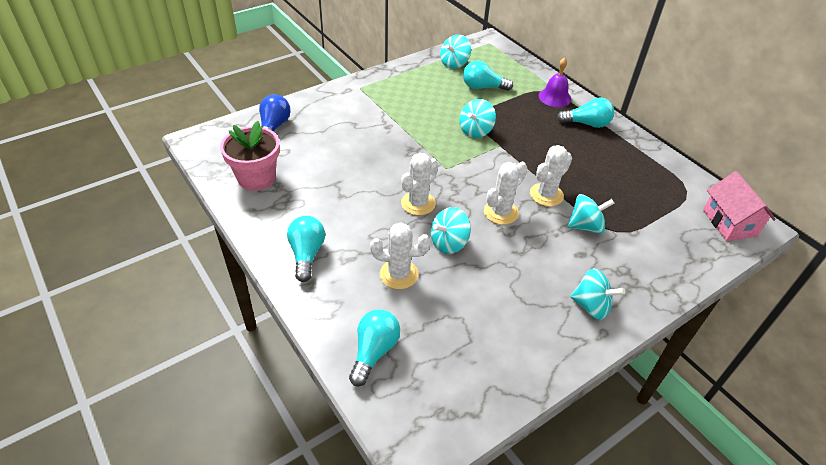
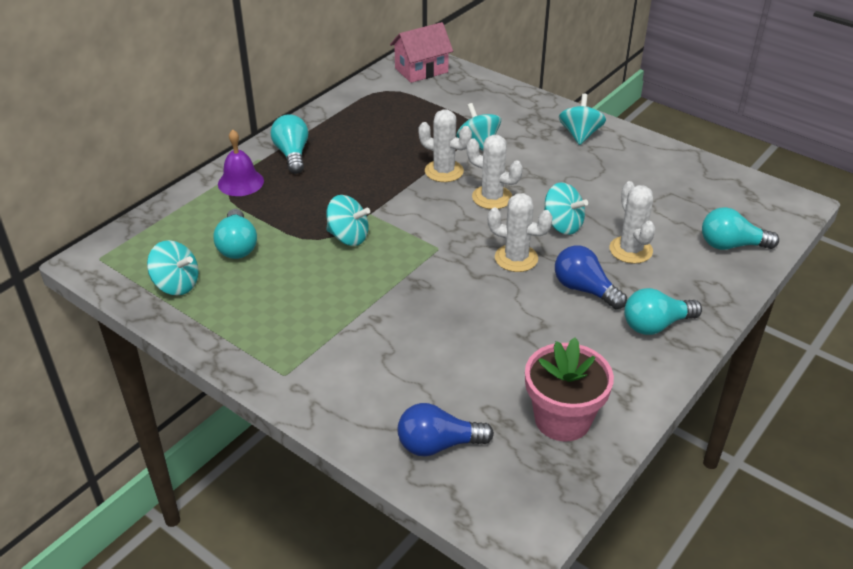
camera: 105 degrees left, 5 degrees down
none -> blue light bulb [555,245,627,309]

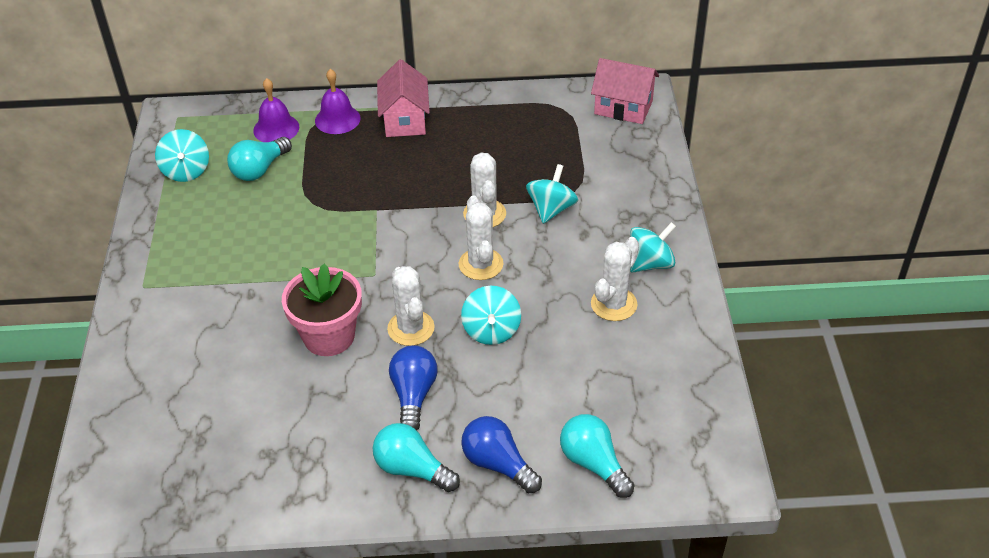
camera: 50 degrees right, 5 degrees up
turquoise light bulb [271,114,308,174] -> pink house [377,59,430,137]
turquoise spinning top [326,195,370,246] -> none
blue light bulb [398,403,494,457] -> blue light bulb moved to [461,416,542,493]
pink flower pot [525,337,614,441] -> pink flower pot moved to [282,263,362,356]
white cactus [609,181,655,264] -> white cactus moved to [591,237,639,321]
none -> purple bell [253,78,299,142]

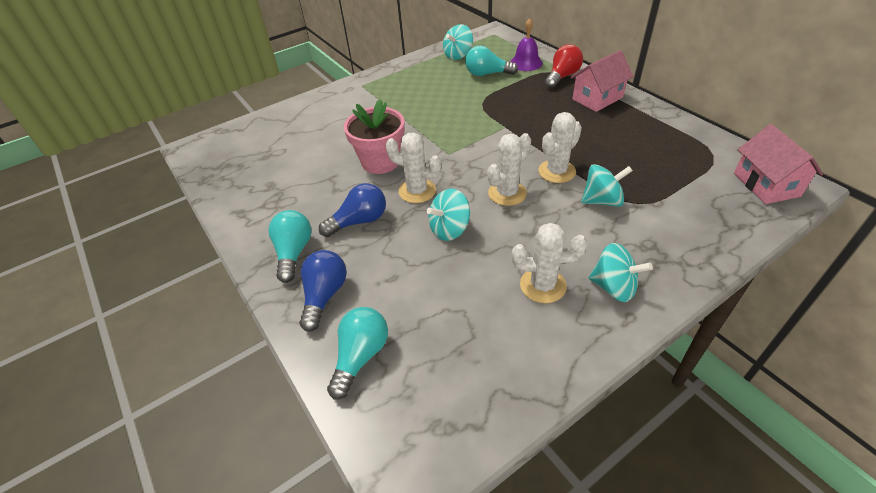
camera: 60 degrees right, 0 degrees up
purple bell [315,69,360,134] -> red light bulb [545,44,583,89]
white cactus [387,266,435,346] -> white cactus turned 75 degrees clockwise [386,133,441,203]

